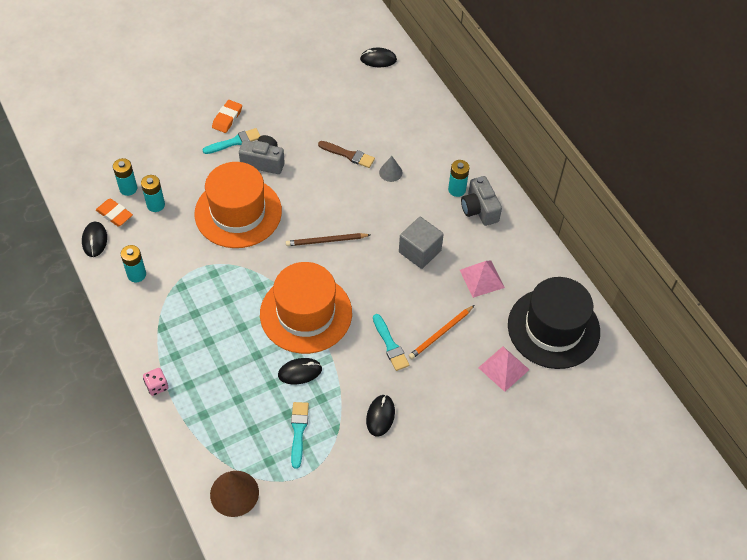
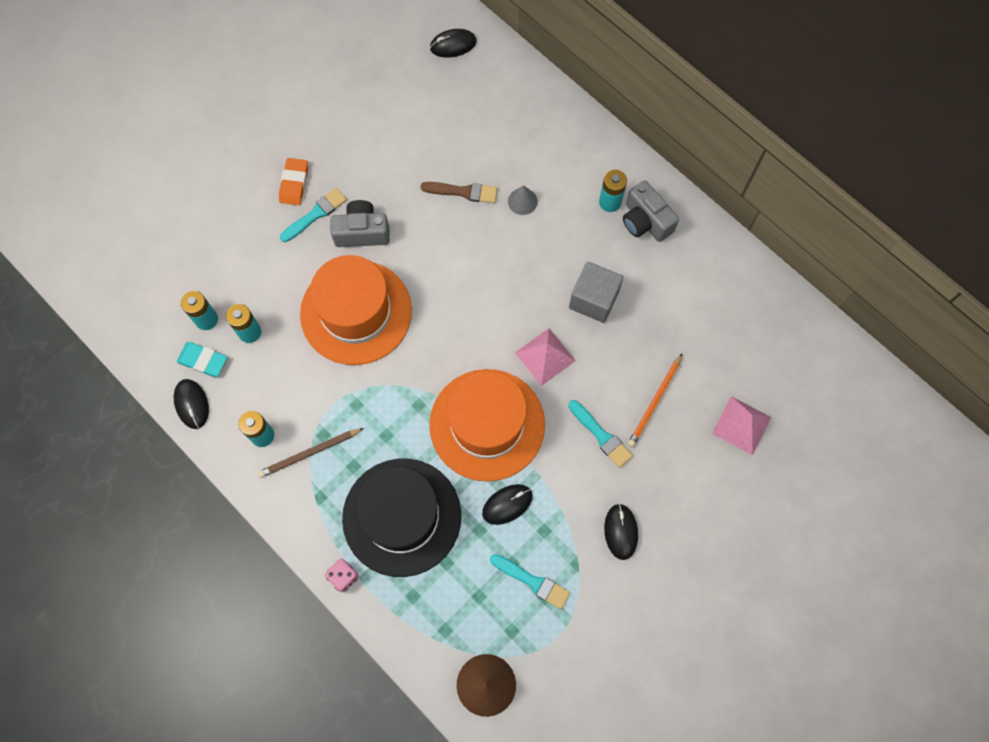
camera: 15 degrees left, 15 degrees up
orange eraser [96,198,133,226] -> turquoise eraser [177,342,227,377]
brown pencil [286,233,370,246] -> brown pencil moved to [258,428,364,478]
turquoise brush [291,402,309,469] -> turquoise brush turned 135 degrees clockwise [490,554,570,609]
pink pyramid [460,260,505,298] -> pink pyramid moved to [515,328,576,386]
black hat [508,277,600,369] -> black hat moved to [342,459,461,577]

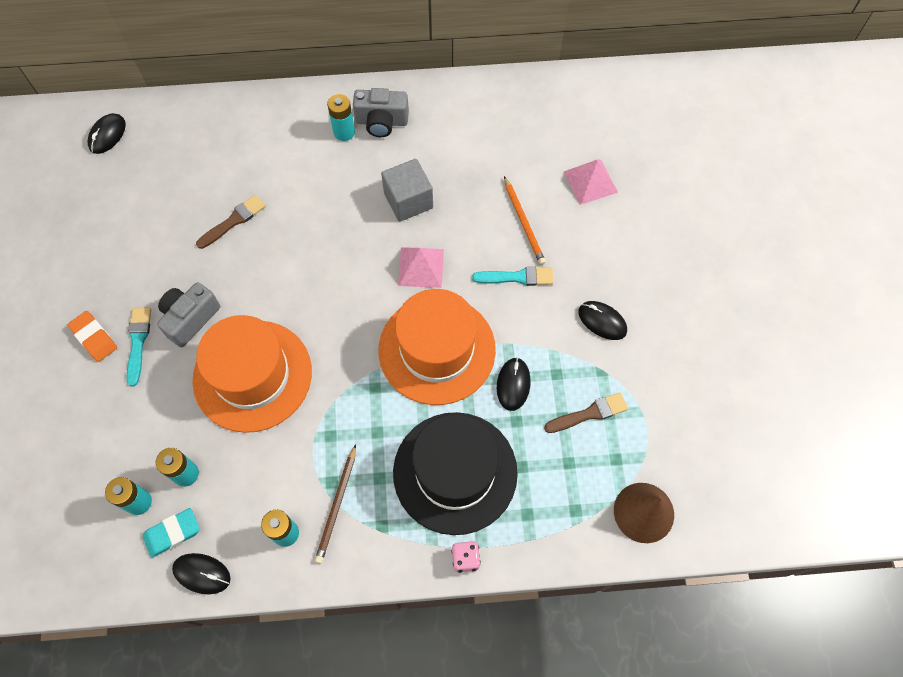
camera: 50 degrees left, 5 degrees down
turquoise brush [490,554,570,609] -> brown brush [544,392,628,433]
grey cone [508,185,538,215] -> none

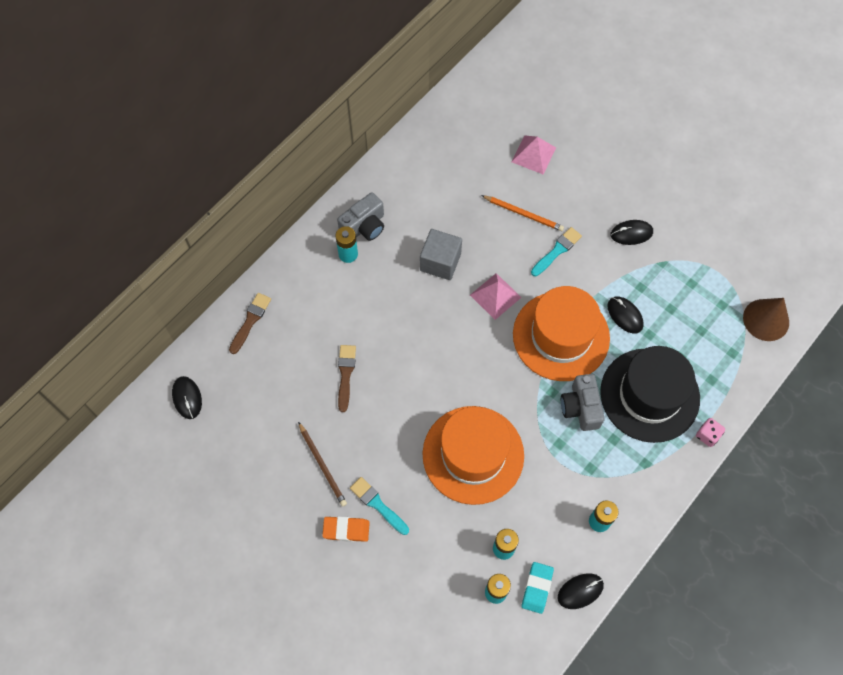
camera: 45 degrees left, 0 degrees up
grey camera [157,282,220,347] -> grey camera moved to [561,374,605,431]
brown pencil [315,444,356,564] -> brown pencil moved to [298,422,347,507]
brown brush [544,392,628,433] -> brown brush moved to [229,293,271,354]

